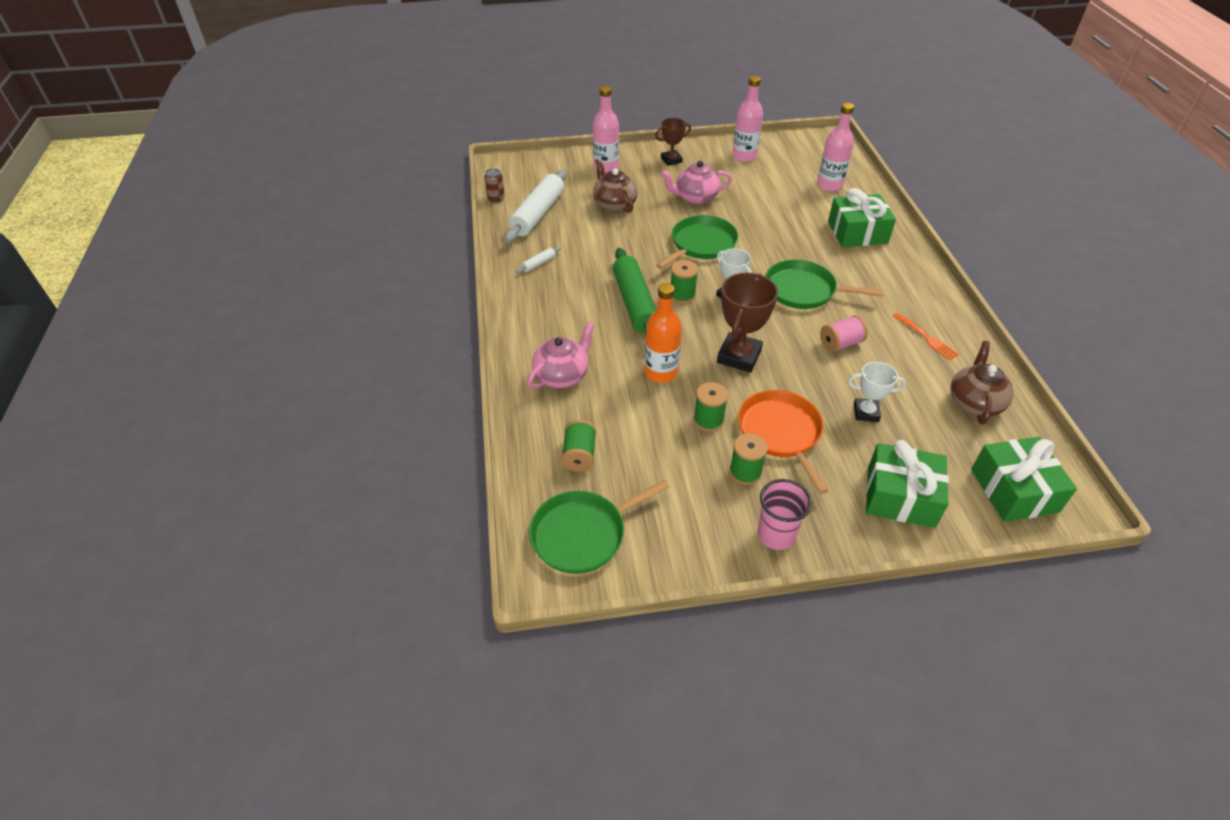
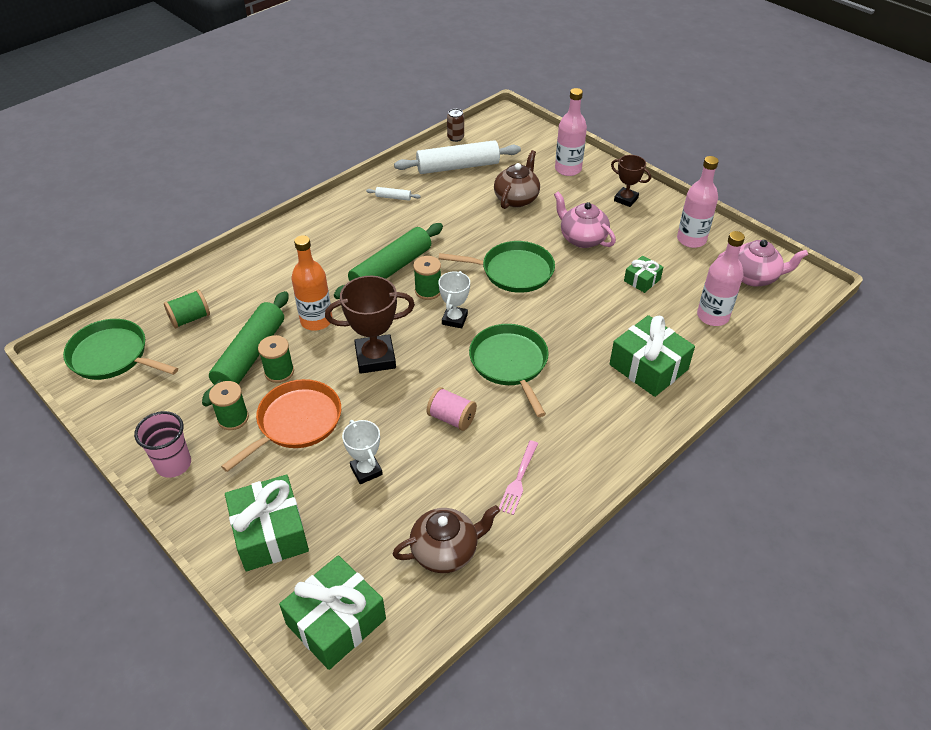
camera: 55 degrees right, 0 degrees up
pink teapot [528,322,595,389] -> pink teapot moved to [717,240,808,286]
orange fork [893,312,959,360] -> pink fork [499,440,538,515]
none -> green rolling pin [202,291,289,407]
none -> green gift [624,255,663,293]

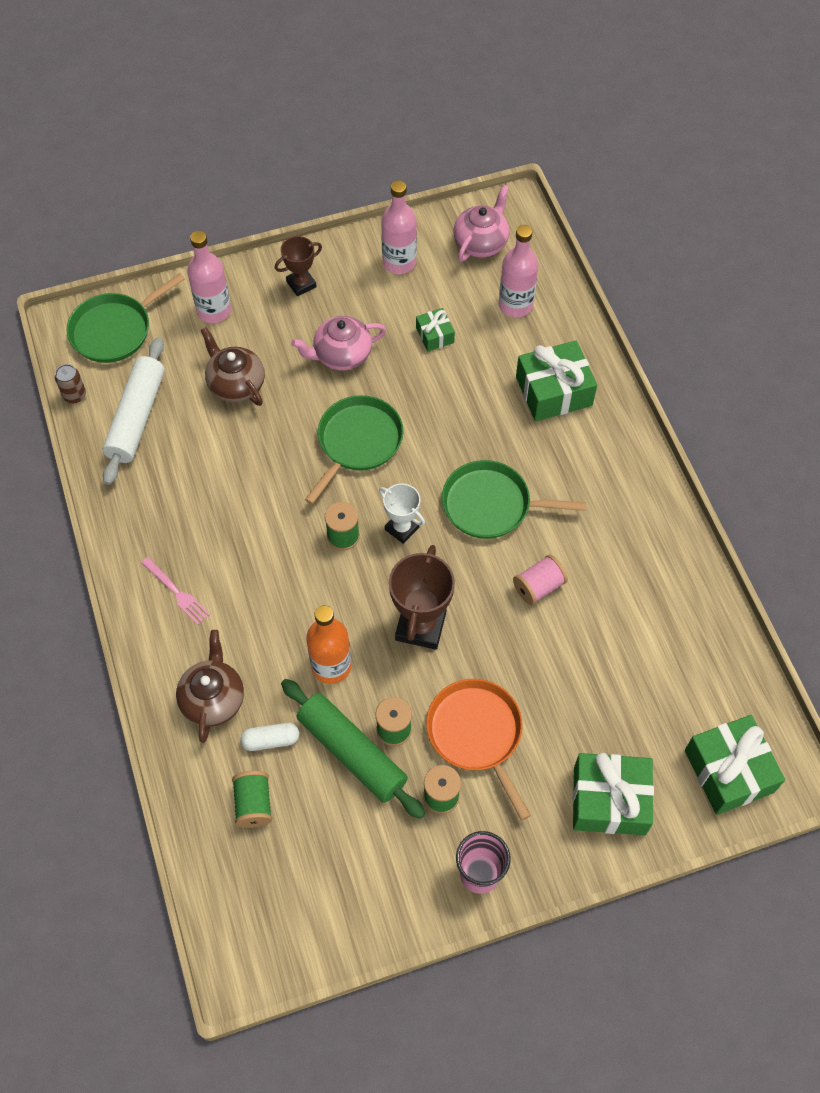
camera: 65 degrees left, 15 degrees up
green pan [63,319,178,380] -> green pan moved to [67,273,185,363]
green rolling pin [334,223,443,299] -> none
white trophy [342,420,383,484] -> none
white rolling pin [366,187,421,201] -> none
brown teapot [393,505,500,573] -> brown teapot moved to [176,630,244,743]
pink fork [499,440,538,515] -> pink fork moved to [142,557,210,625]
none -> white capsule [240,723,299,751]

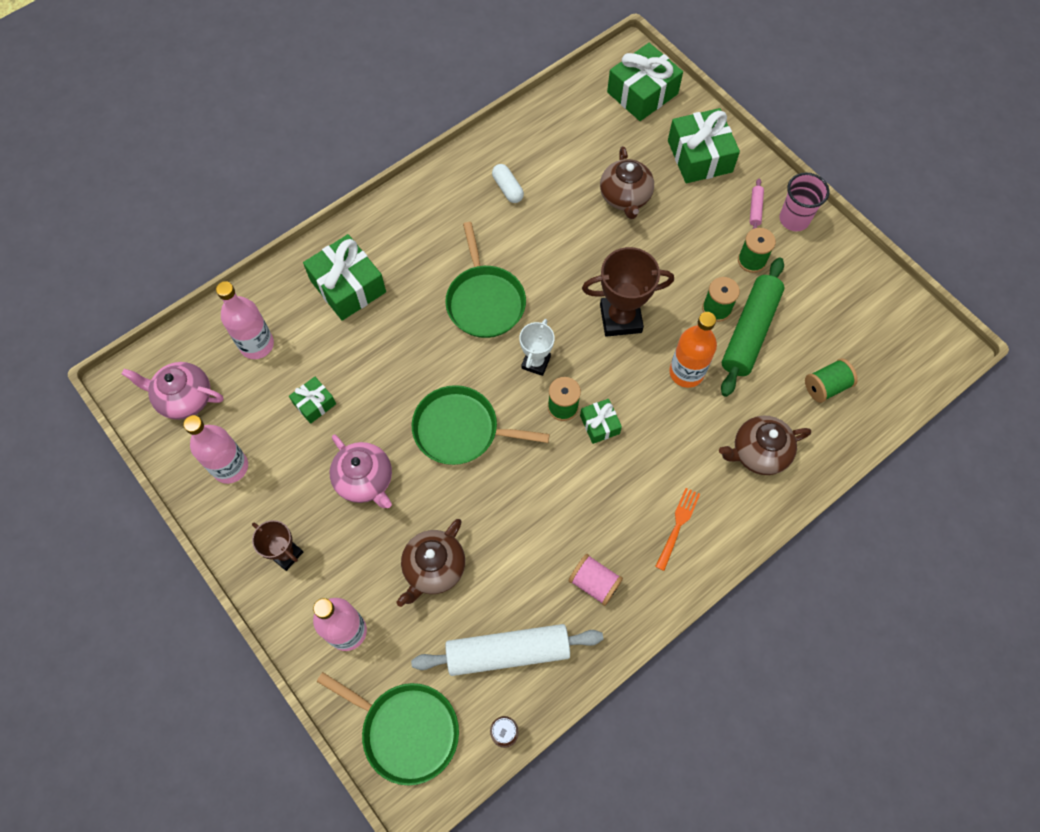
camera: 110 degrees left, 5 degrees up
pink fork [142,557,210,625] -> orange fork [655,488,700,571]
white capsule [240,723,299,751] -> white capsule moved to [492,164,524,203]
orange pan [426,679,531,820] -> none
pink spool [513,555,568,605] -> pink spool moved to [569,554,623,606]
none -> green gift [580,399,622,444]
none -> brown teapot [600,146,654,219]
none -> pink rolling pin [750,179,764,229]

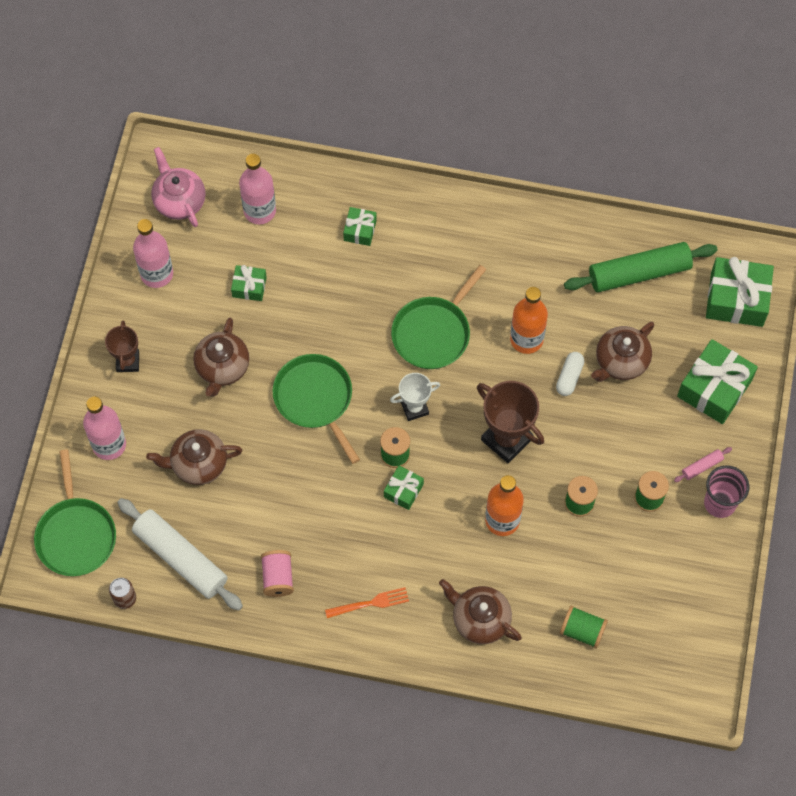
camera: 50 degrees right, 0 degrees up
green gift [303,234,386,321] -> green gift [343,207,377,246], size x0.53
pink teapot [330,435,392,508] -> brown teapot [193,318,249,397]
white capsule [492,164,524,203] -> white capsule moved to [556,352,585,396]
green rolling pin [721,257,784,397] -> green rolling pin moved to [564,242,718,292]
none -> orange bottle [510,287,548,354]

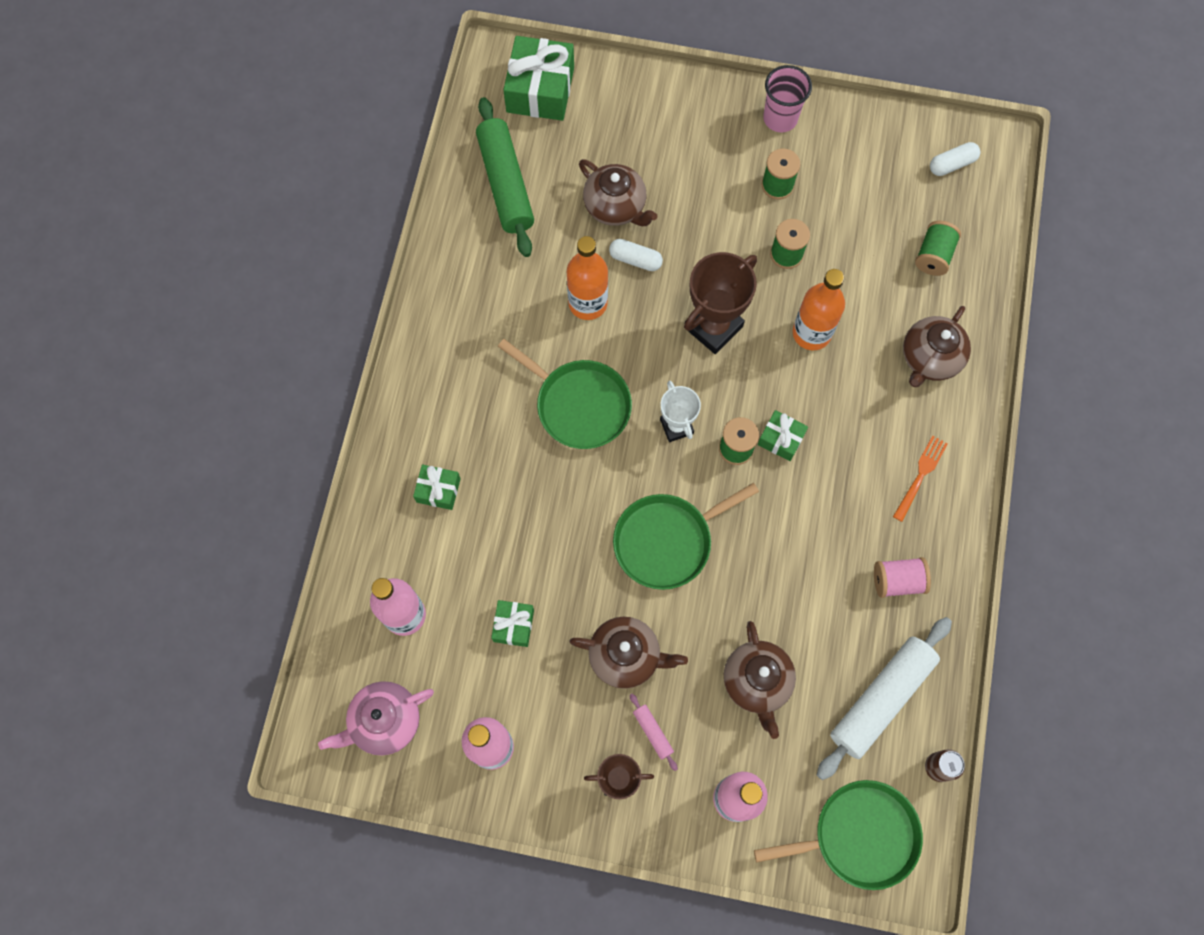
camera: 90 degrees left, 5 degrees up
orange fork [325,587,409,618] -> orange fork turned 45 degrees clockwise [893,436,948,522]
pink rolling pin [674,447,732,482] -> pink rolling pin moved to [630,694,678,771]
green gift [677,339,758,424] -> none
none -> white capsule [930,142,980,176]

